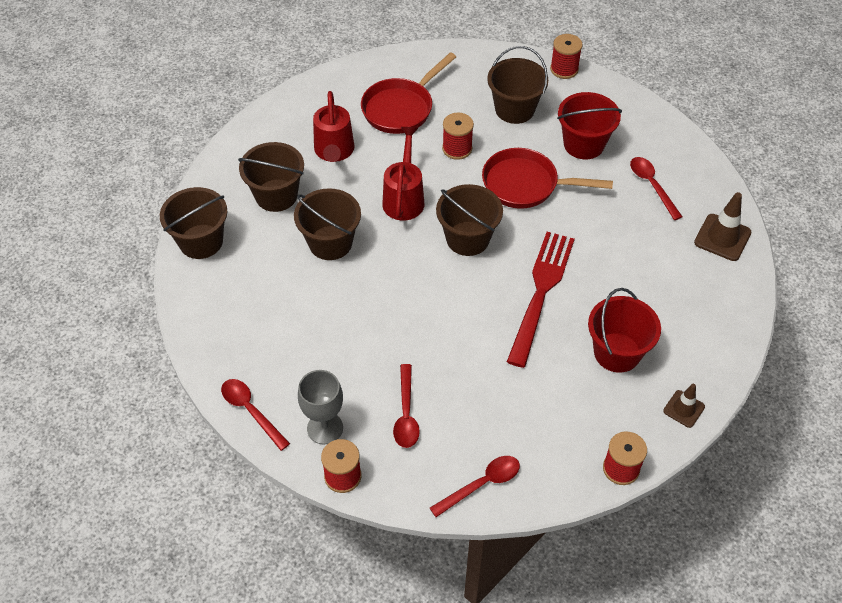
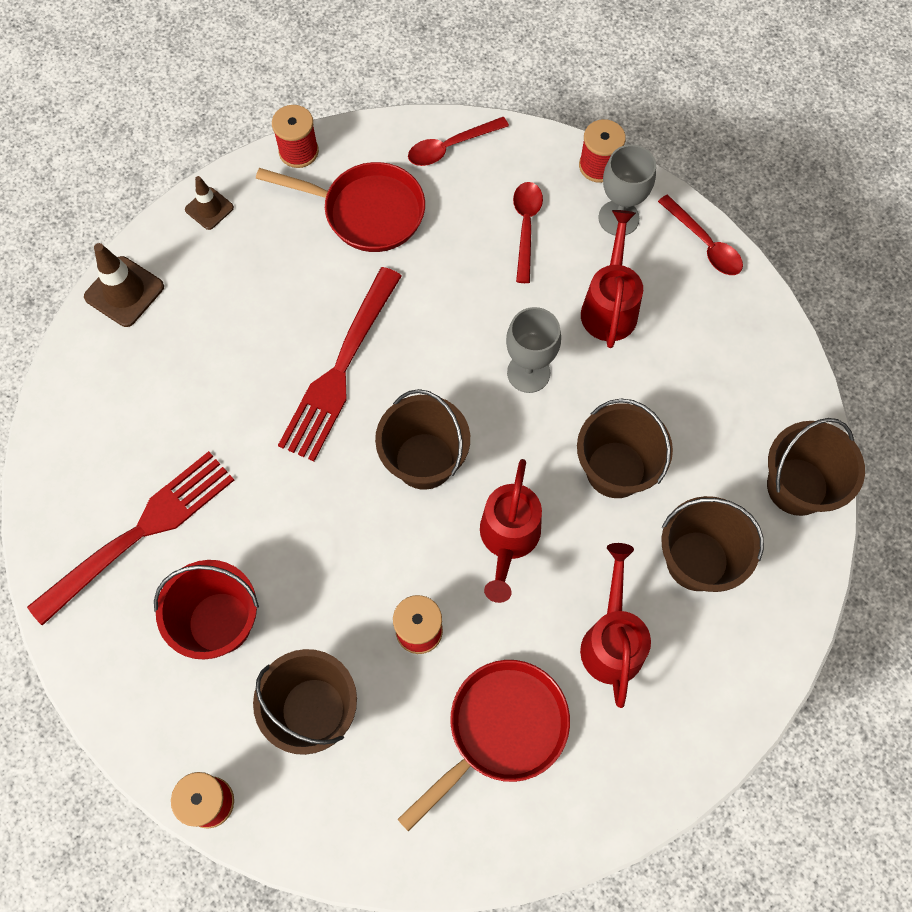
camera: 175 degrees left, 15 degrees up
red pan [482,148,613,209] -> red pan moved to [256,162,425,252]
red bucket [588,288,661,373] -> none
red spoon [630,157,682,220] -> red fork [27,451,234,626]
brown traffic cone [694,192,751,261] -> brown traffic cone moved to [84,243,164,327]
none -> grey goblet [506,307,561,393]
none -> red watering can [581,210,643,348]

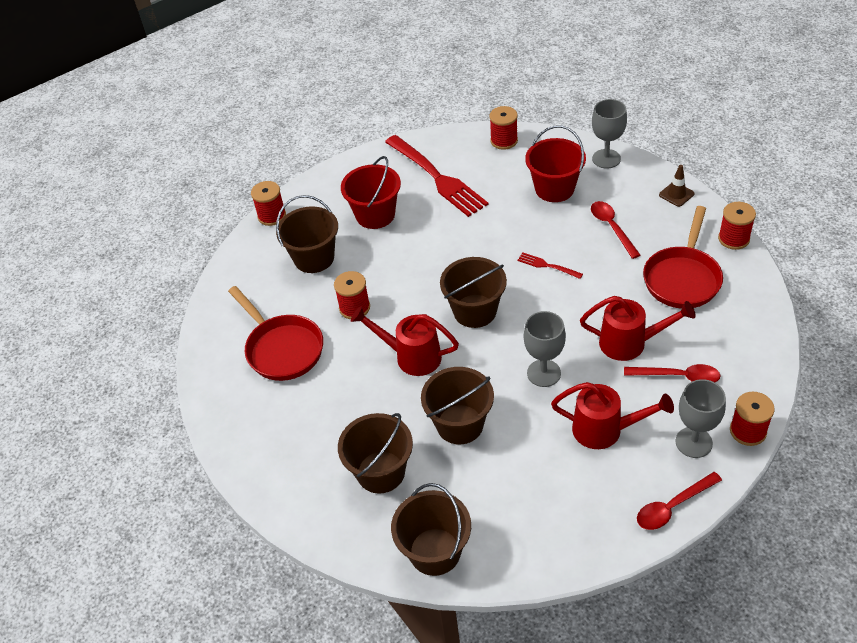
camera: 100 degrees right, 20 degrees down
brown traffic cone [84,243,164,327] -> grey goblet [592,99,627,168]
red fork [278,267,402,461] -> red fork [517,252,583,279], size x0.43
red spoon [408,117,509,166] -> red spoon moved to [591,201,641,259]
red watering can [580,543,651,708] -> red watering can moved to [580,296,696,361]
none -> red spool [490,106,518,150]
none -> red bucket [525,125,586,202]

